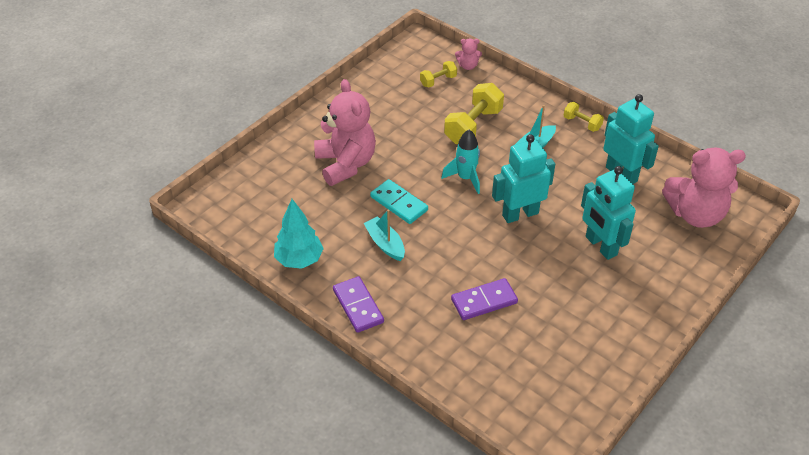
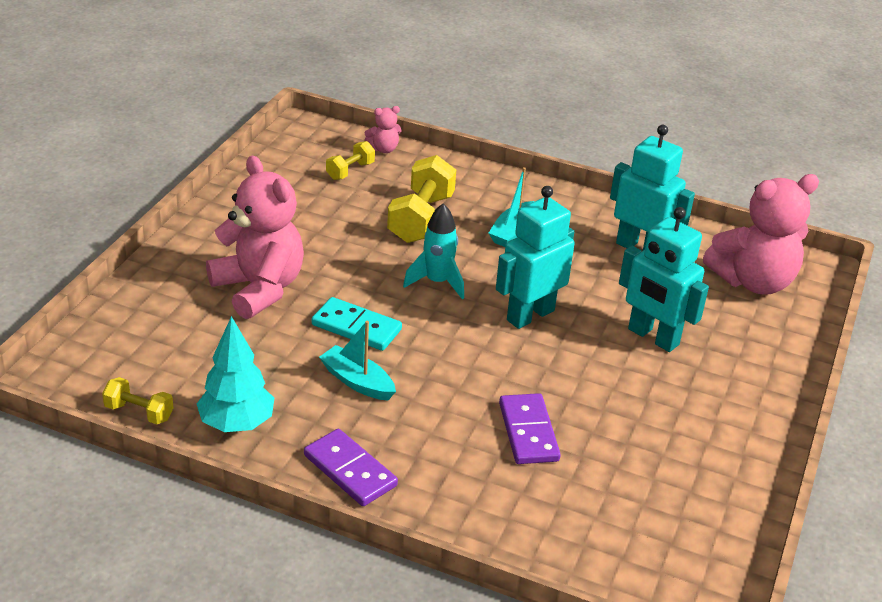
camera: 20 degrees left, 10 degrees down
purple domino [451,278,518,320] -> purple domino turned 60 degrees counterclockwise [499,393,561,464]
yellow dumbbell [564,102,604,132] -> yellow dumbbell moved to [102,377,173,424]

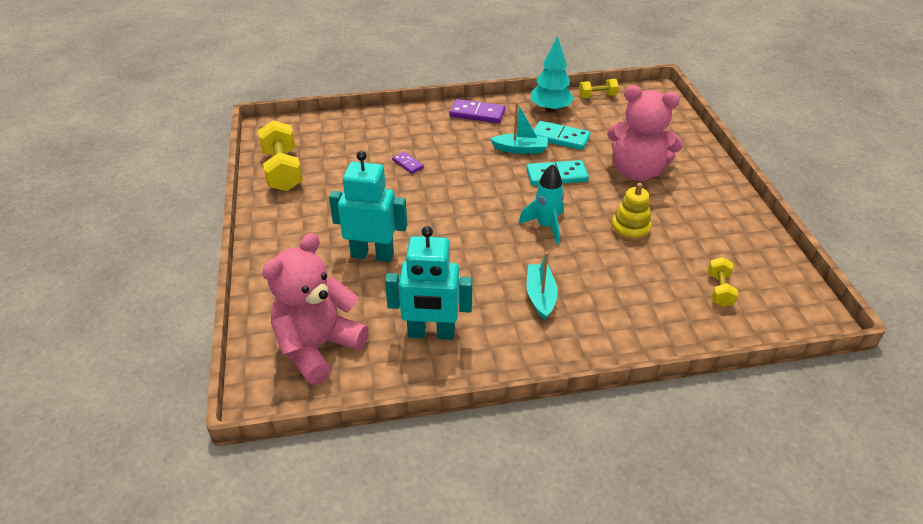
camera: 150 degrees right, 5 degrees up
pink teddy bear [365,106,401,153] -> none
yellow dumbbell [387,155,456,243] -> yellow dumbbell moved to [258,120,303,191]
turquoise robot [496,186,575,329] -> none
purple domino [499,393,561,464] -> purple domino [392,152,424,174], size x0.56
none -> turquoise domino [534,121,591,150]
none -> yellow stacking toy [611,183,652,242]

